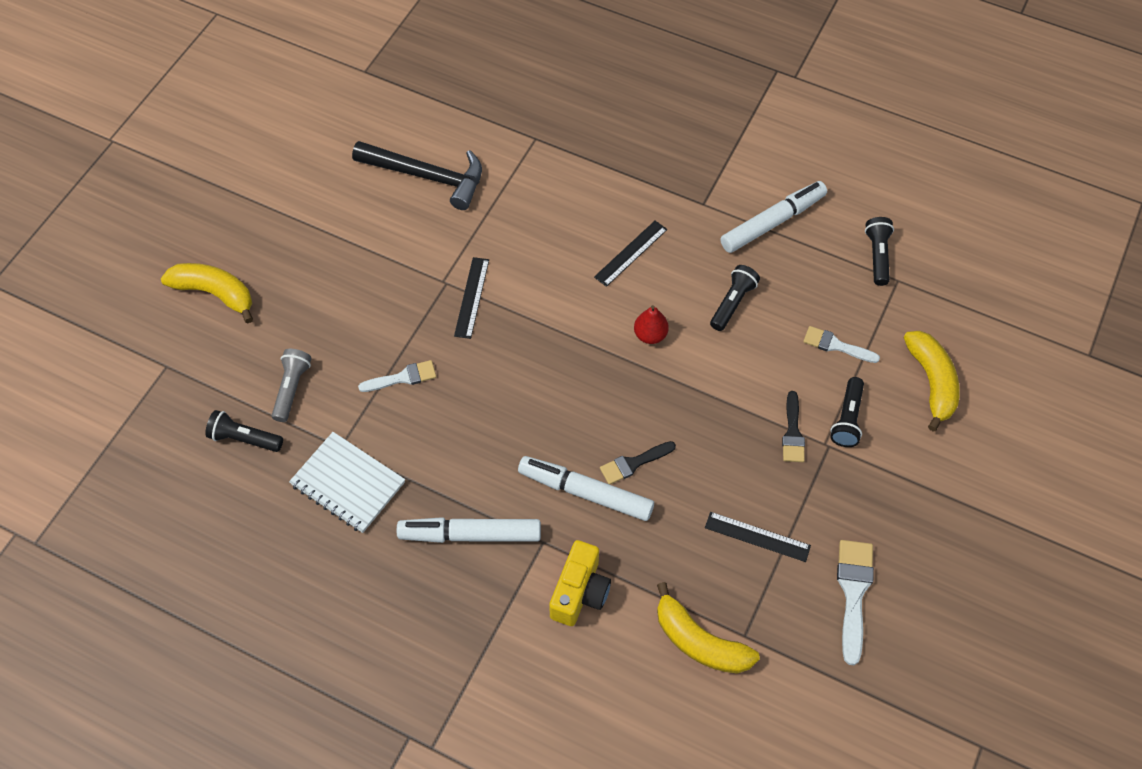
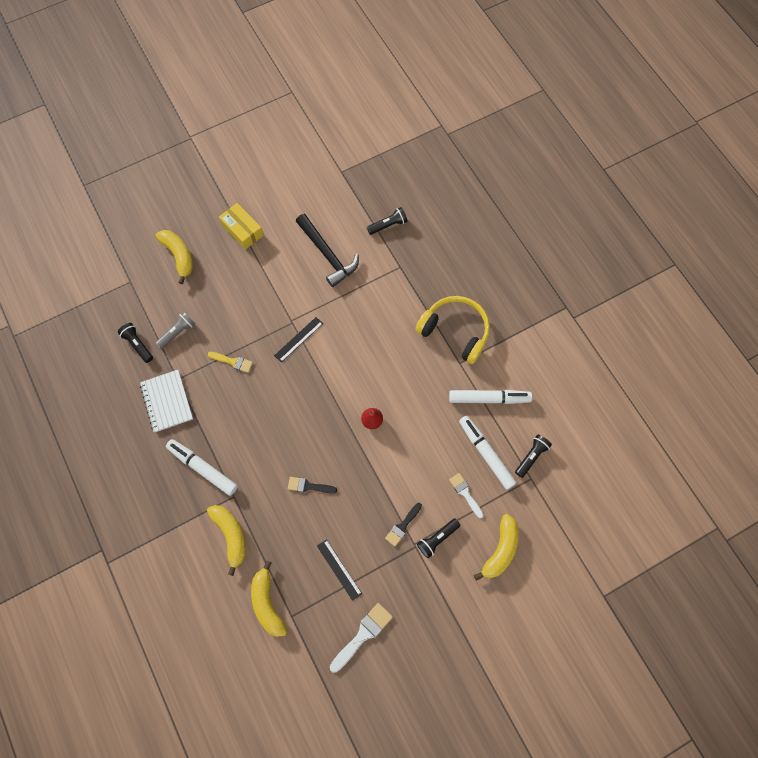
camera: 35 degrees right, 10 degrees up
white brush [358,360,436,392] -> yellow brush [208,352,253,373]
white marker [518,456,654,521] -> white marker moved to [459,416,517,490]
yellow camera [549,540,611,626] -> yellow banana [207,505,246,576]
black ruler [594,221,667,287] -> none
black flashlight [710,265,760,331] -> black flashlight moved to [367,207,408,235]
none -> yellow box [219,203,264,250]
none -> yellow headphones [415,296,490,364]

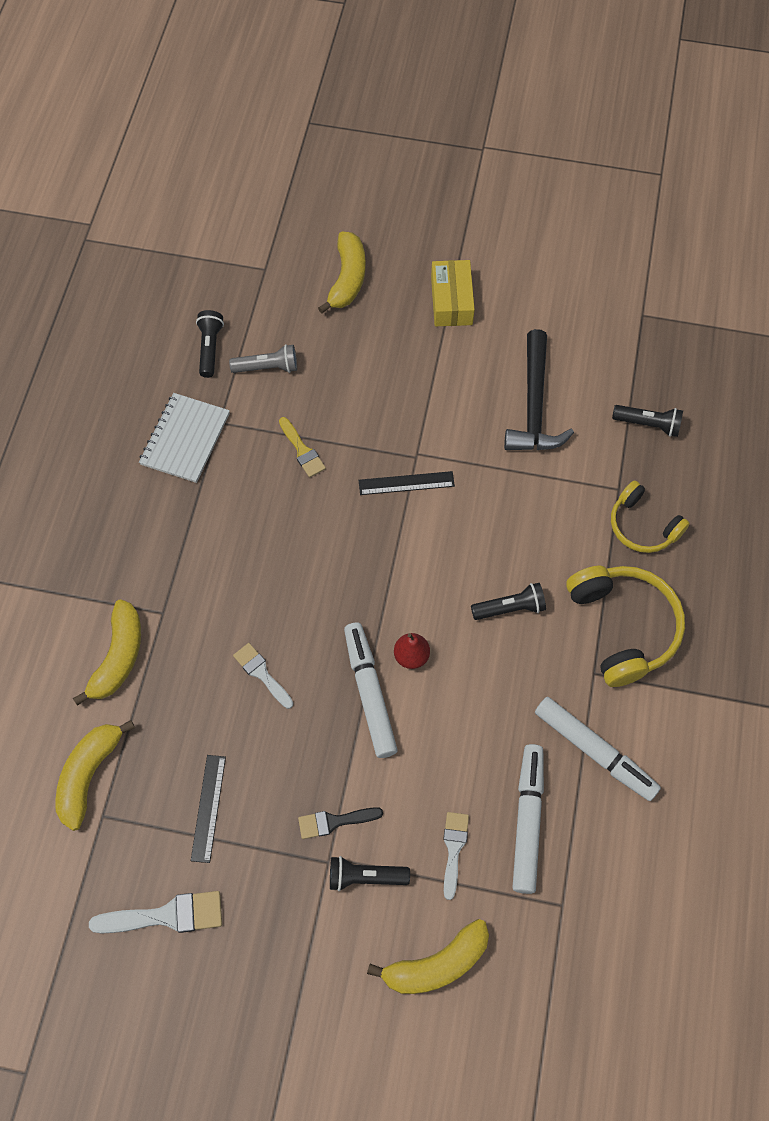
camera: 40 degrees right, 5 degrees down
white marker [166,439,238,496] -> white marker moved to [344,622,398,758]
black brush [288,477,337,493] -> white brush [233,643,293,709]
black flashlight [515,434,552,478] -> black flashlight moved to [471,583,546,620]
none -> yellow headphones [611,480,690,553]

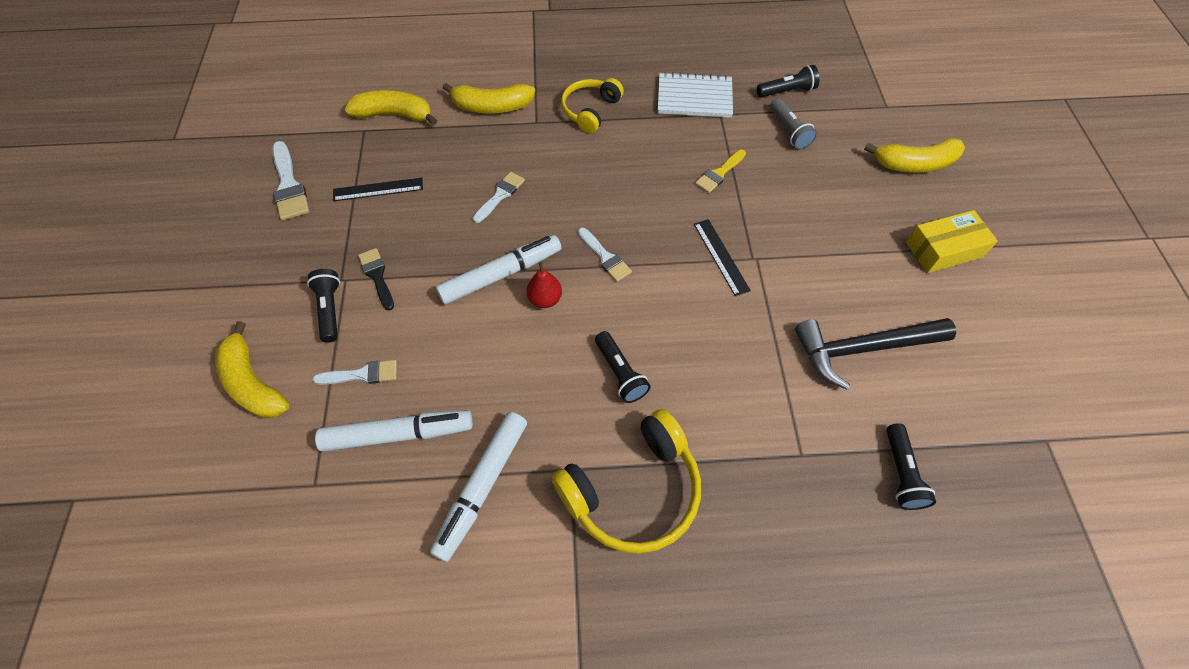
camera: 75 degrees right, 5 degrees down
yellow headphones [611,480,690,553] -> yellow headphones moved to [561,78,624,133]
none -> white brush [578,228,632,282]

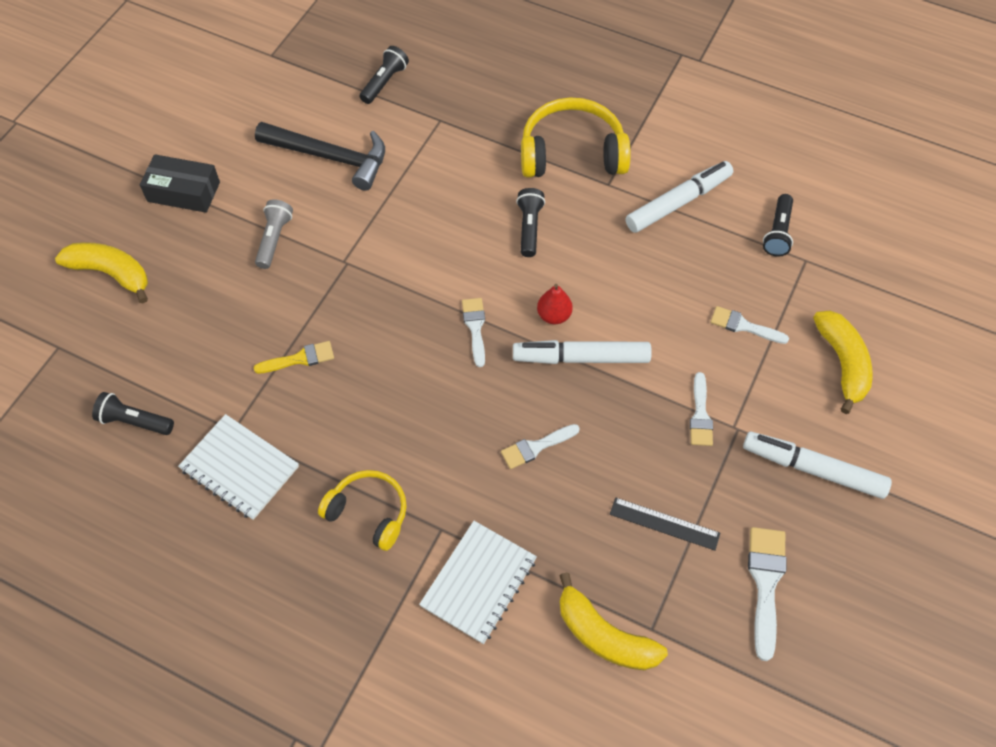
camera: 150 degrees left, 0 degrees up
black flashlight [307,269,340,342] -> black flashlight moved to [763,194,793,257]
white marker [315,410,473,452] -> white marker moved to [743,431,892,499]
black brush [358,248,394,310] -> white brush [690,372,713,446]
yellow banana [443,83,535,114] -> white notebook [419,521,537,644]
yellow headphones [561,78,624,133] -> yellow headphones turned 120 degrees counterclockwise [318,470,407,551]
black ruler [694,219,751,296] -> none
grey flashlight [770,98,817,150] -> grey flashlight moved to [255,199,293,269]
yellow box [906,210,998,273] -> black box [140,154,220,213]

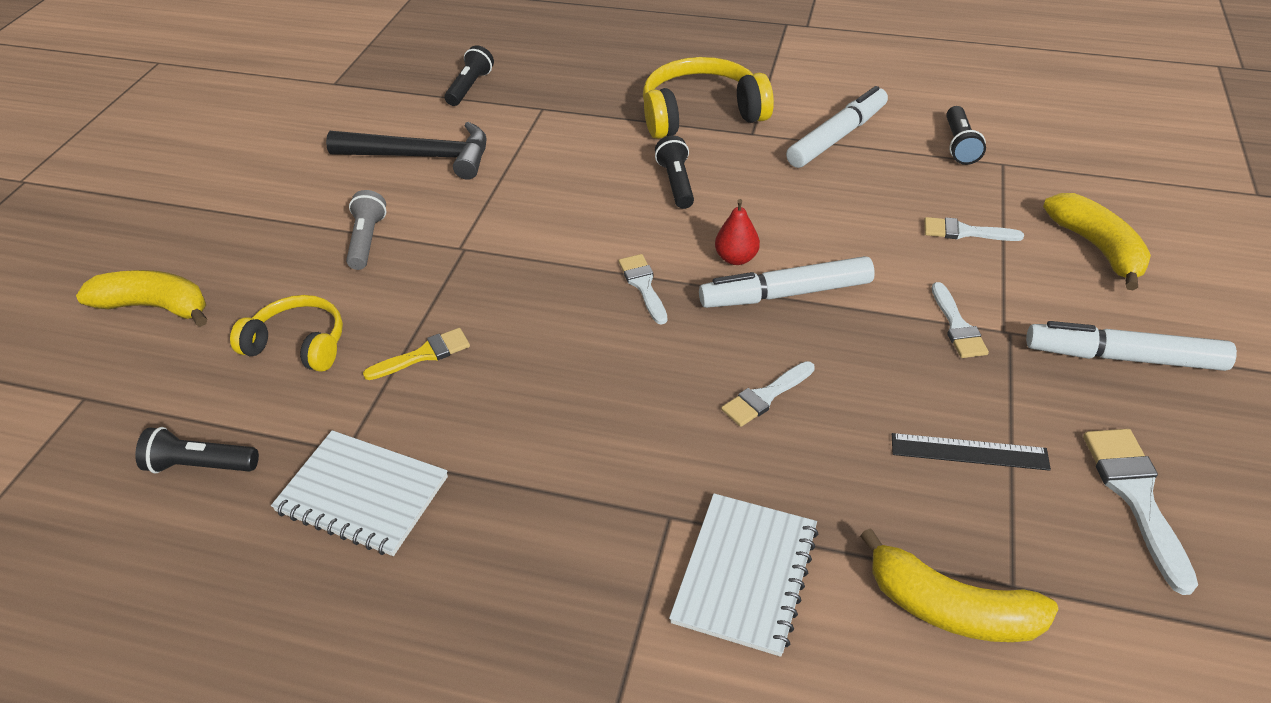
camera: 10 degrees left, 15 degrees down
black box [140,154,220,213] -> none
yellow headphones [318,470,407,551] -> yellow headphones moved to [230,295,343,372]

